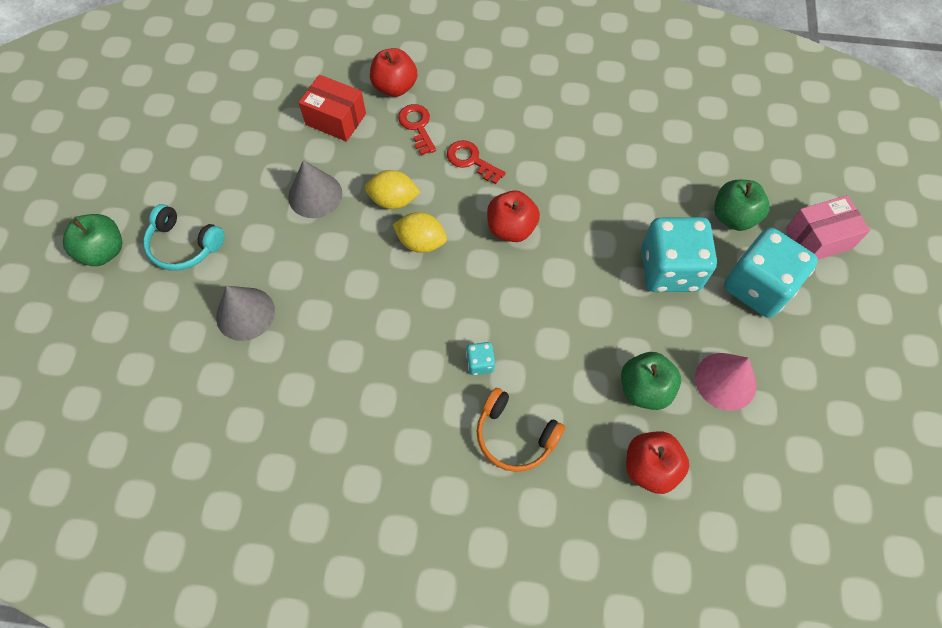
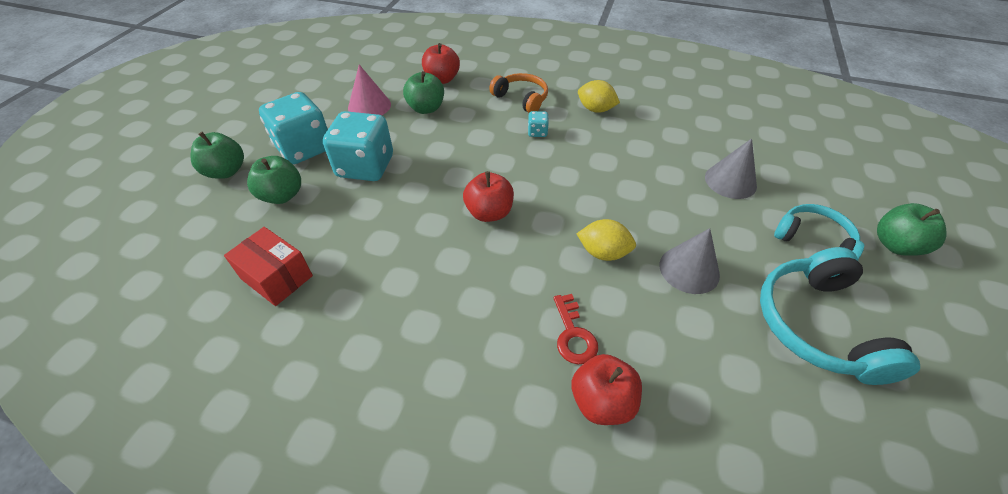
camera: 170 degrees left, 15 degrees down
red box [299,75,366,141] -> red box moved to [224,227,313,306]
yellow lemon [392,212,447,253] -> yellow lemon moved to [578,80,620,113]
red key [447,140,506,184] -> none
pink box [786,195,870,260] -> green apple [190,132,244,179]
none -> turquoise headphones [760,247,920,385]

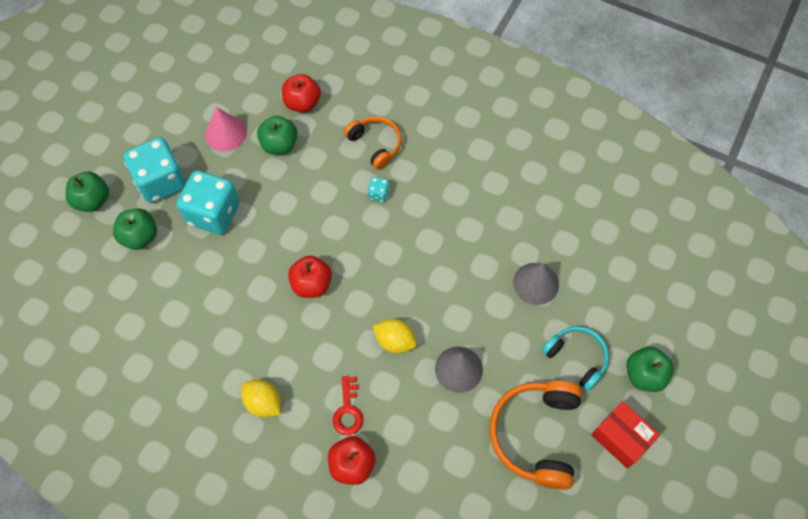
camera: 10 degrees right, 15 degrees up
red box [224,227,313,306] -> red box moved to [591,401,660,468]
yellow lemon [578,80,620,113] -> yellow lemon moved to [241,380,281,418]
turquoise headphones [760,247,920,385] -> orange headphones [490,380,582,490]

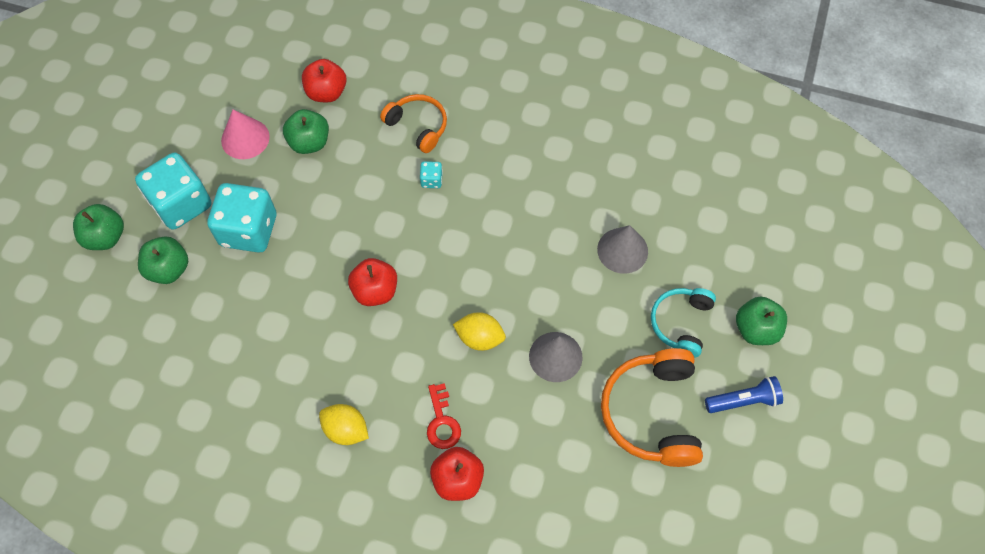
camera: 10 degrees left, 0 degrees up
turquoise headphones [542,326,609,391] -> turquoise headphones turned 105 degrees counterclockwise [651,288,716,358]
red box [591,401,660,468] -> blue flashlight [705,376,783,413]

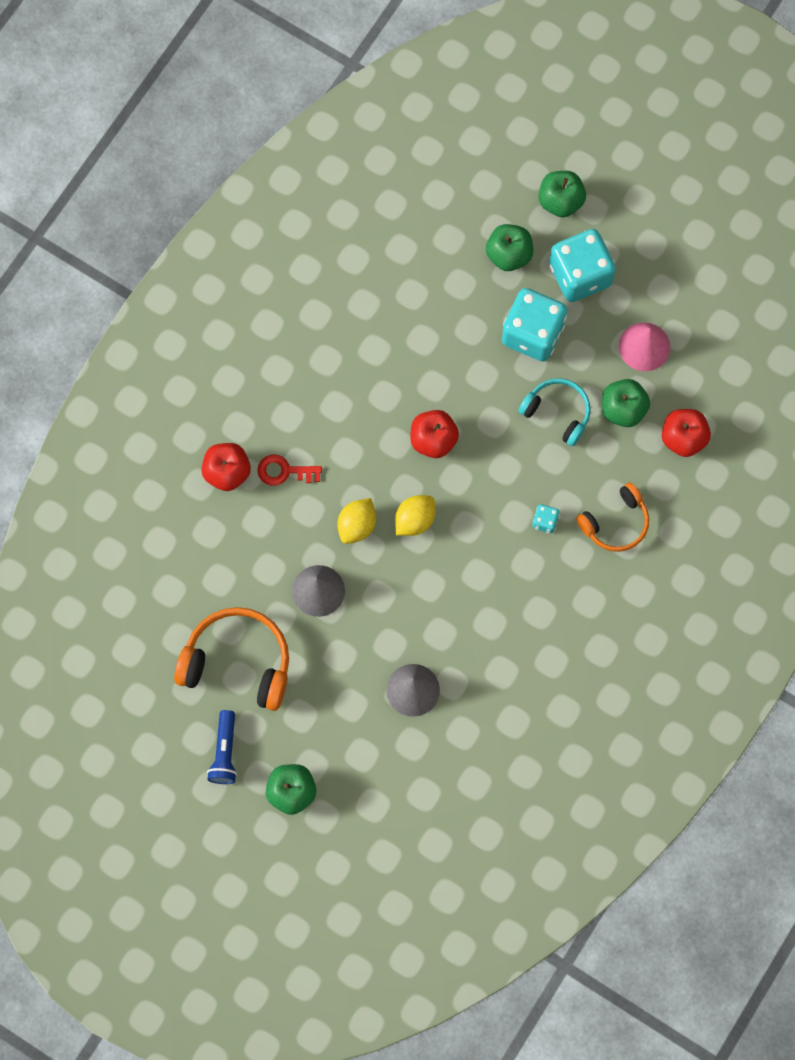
camera: 105 degrees right, 10 degrees up
yellow lemon [319,404,369,445] -> yellow lemon moved to [395,495,436,536]
turquoise headphones [651,288,716,358] -> turquoise headphones moved to [518,378,591,446]

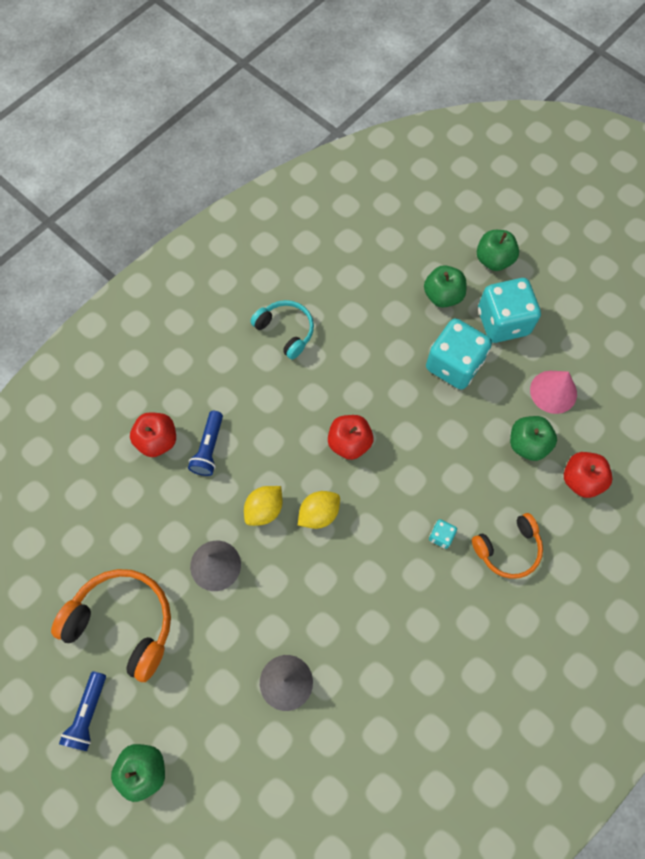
camera: 10 degrees right, 5 degrees down
red key [258,455,322,486] -> blue flashlight [188,411,223,476]
turquoise headphones [518,378,591,446] -> turquoise headphones moved to [250,300,314,359]

